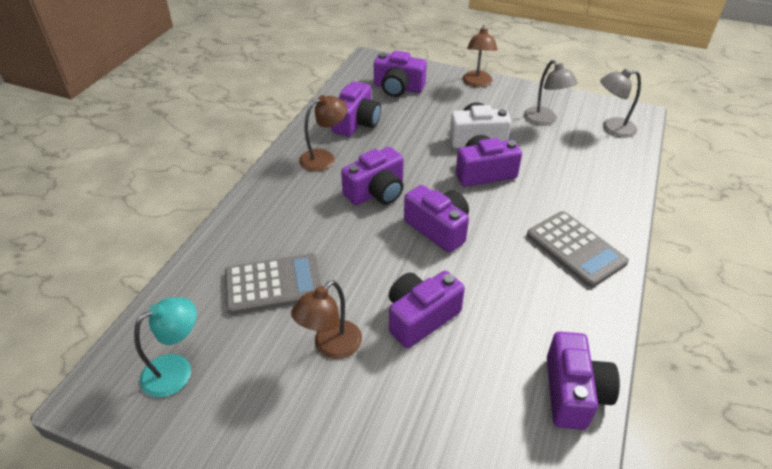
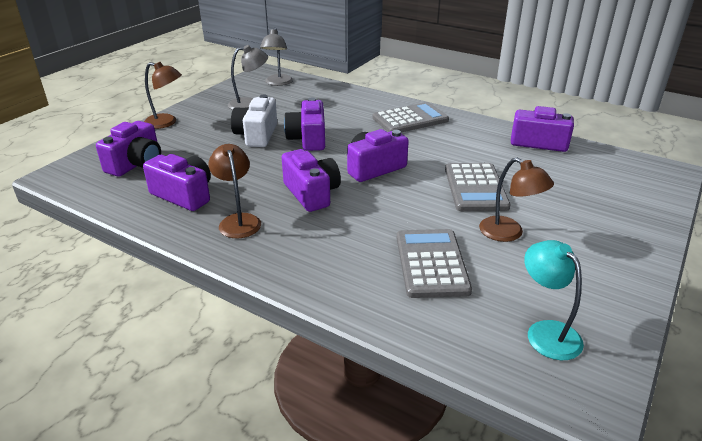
camera: 80 degrees left, 10 degrees down
purple camera [389,271,465,348] -> grey calculator [445,163,511,211]

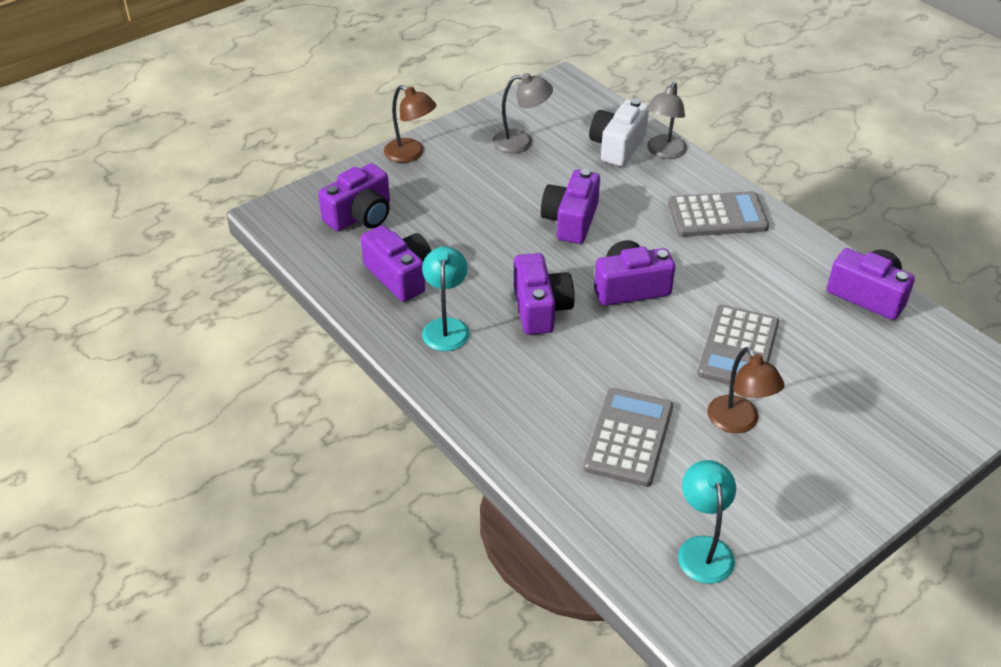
camera: 20 degrees right, 10 degrees up
brown lamp [208,144,261,238] -> turquoise lamp [422,246,470,351]
white camera [231,95,277,147] -> white camera moved to [589,99,649,166]
grey lamp [260,28,293,86] -> grey lamp moved to [647,82,687,159]

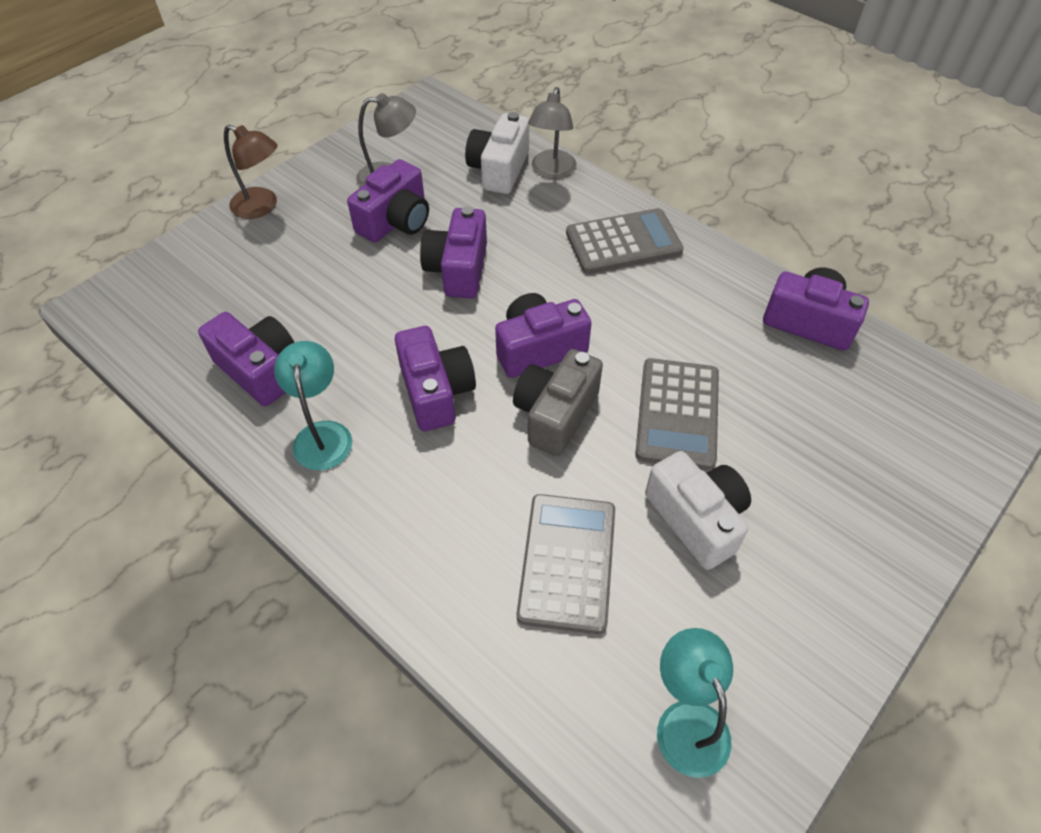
camera: 10 degrees left, 10 degrees up
purple camera [318,163,390,231] -> purple camera moved to [347,159,429,242]
brown lamp [707,347,784,433] -> white camera [645,451,751,570]
none -> grey camera [513,349,603,456]

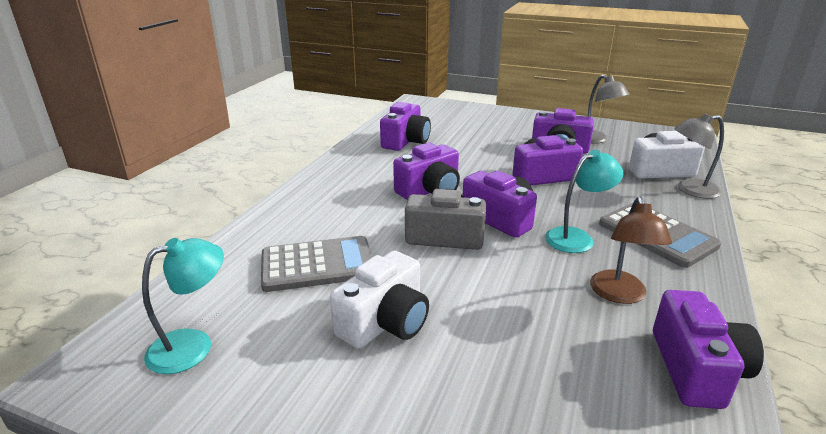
camera: 70 degrees right, 25 degrees down
brown lamp [224,125,278,219] -> brown lamp moved to [590,197,672,304]
turquoise lamp [274,341,352,470] -> turquoise lamp moved to [545,150,623,253]
grey calculator [635,358,719,470] -> none

